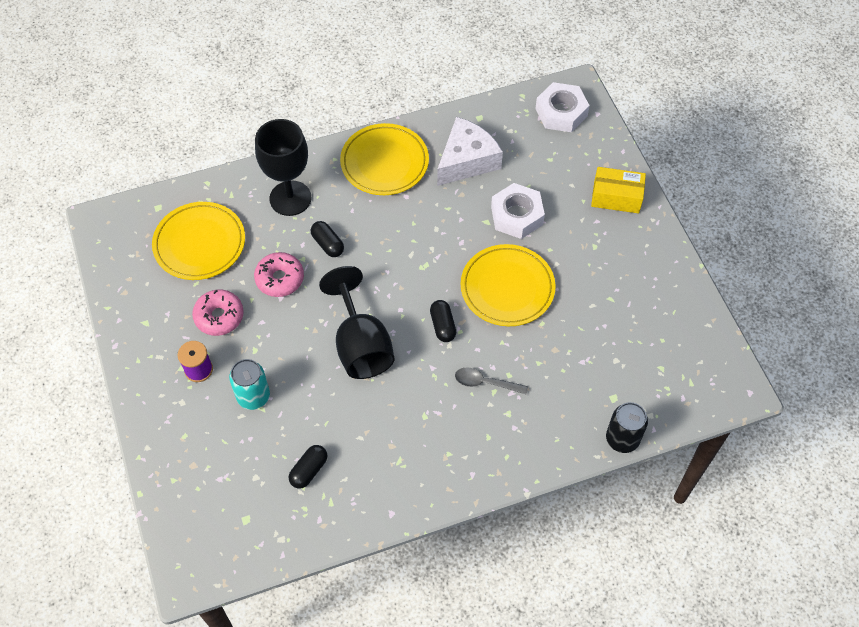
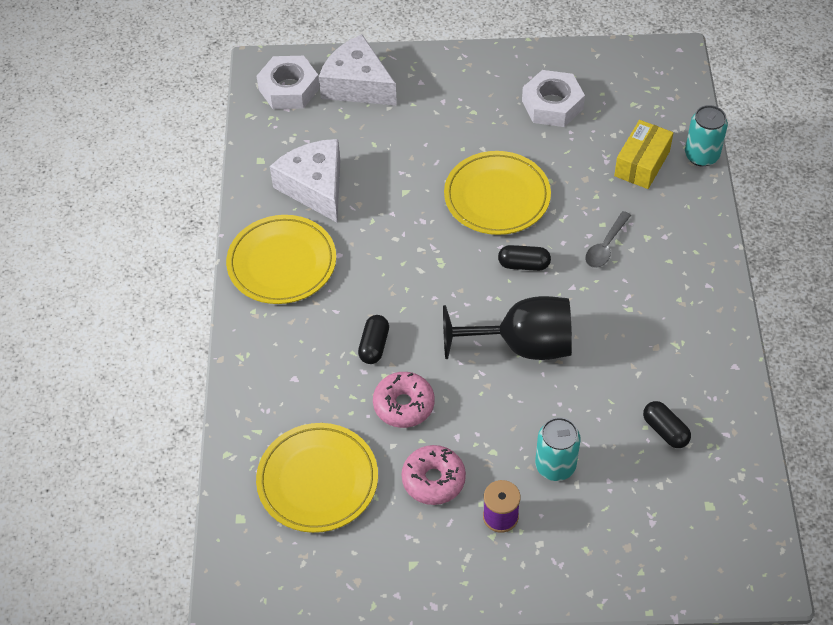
camera: 70 degrees left, 5 degrees down
black goblet [255,119,312,216] -> none
black capsule [311,221,344,257] -> black capsule turned 60 degrees counterclockwise [358,315,389,364]
white nut [491,183,545,239] -> white nut moved to [522,70,585,127]
yellow box [591,167,646,213] -> yellow box moved to [614,120,673,189]
black can [606,402,648,453] -> turquoise can [685,105,728,167]
none -> white cheese [319,34,397,106]

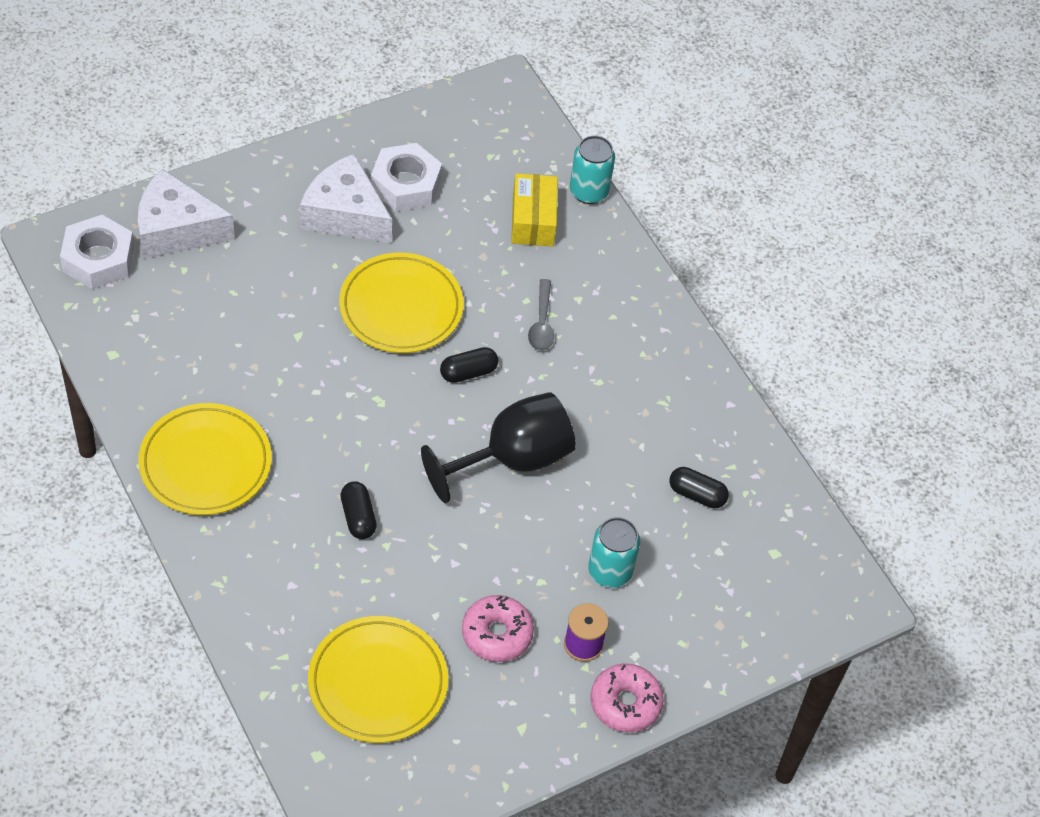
camera: 35 degrees left, 0 degrees up
white cheese [270,139,340,222] -> white cheese moved to [300,154,392,243]
pink donut [373,372,434,428] -> pink donut moved to [590,664,664,732]

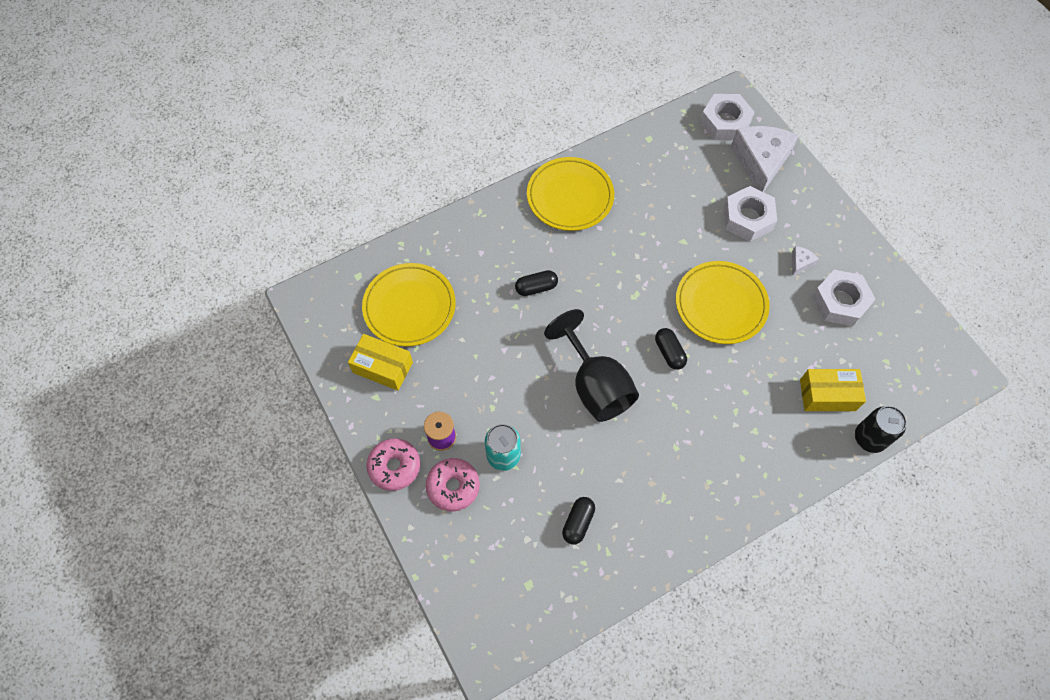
camera: 95 degrees right, 10 degrees up
white cheese [300,154,392,243] -> white cheese [792,246,819,276], size x0.41
pink donut [462,595,534,662] -> pink donut moved to [426,458,480,512]
grey spoon [528,279,554,351] -> none
turquoise can [570,136,615,204] -> black can [855,406,907,453]
none -> yellow box [348,334,413,391]
none -> white nut [724,186,777,242]

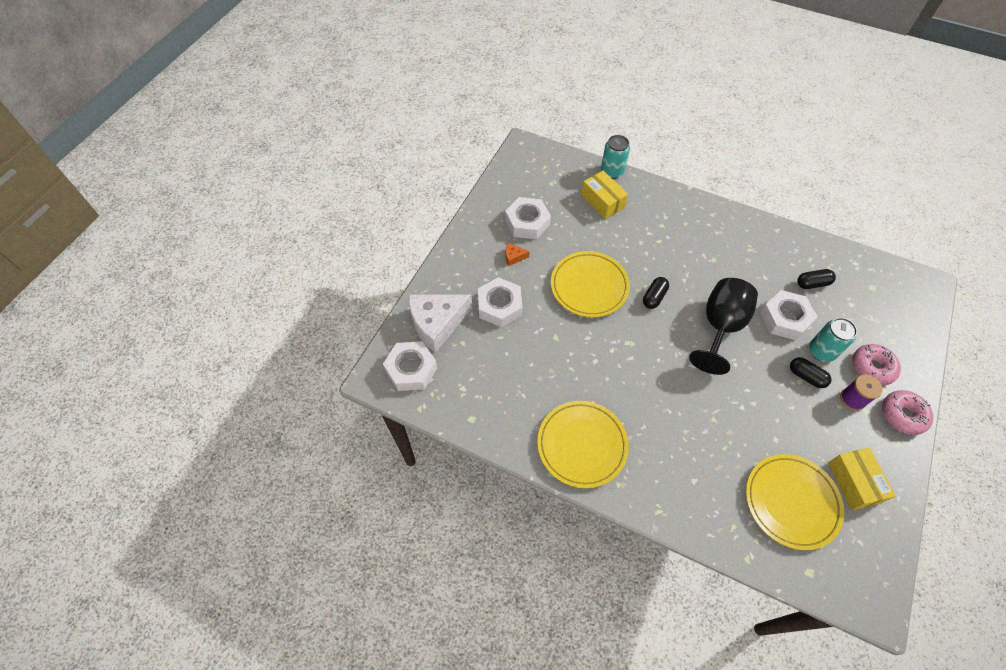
camera: 125 degrees left, 5 degrees down
black capsule [515,270,558,296] -> black capsule moved to [790,357,831,388]
white cheese [792,246,819,276] -> orange cheese [506,243,530,266]
black can [855,406,907,453] -> turquoise can [601,135,630,179]
none -> white nut [760,290,818,340]

